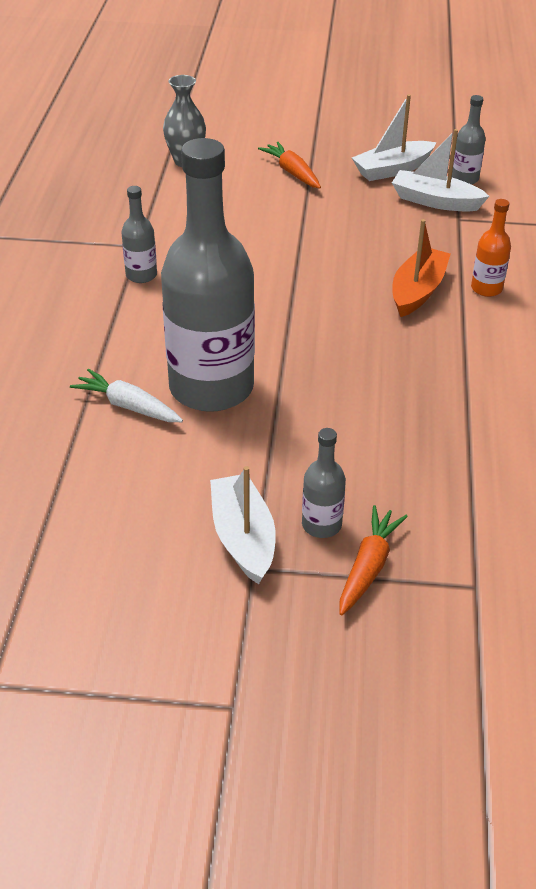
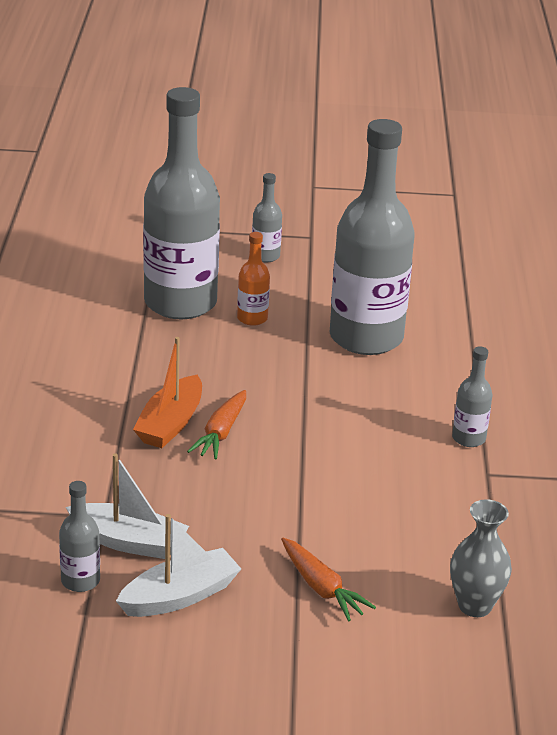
camera: 175 degrees right, 10 degrees down
white carrot [70,369,183,422] -> none
white boat [210,466,276,584] -> none
orange carrot [340,505,408,616] -> orange carrot moved to [187,390,246,459]
orange bottle [471,199,511,297] -> orange bottle moved to [237,232,270,326]
none -> grey bottle [143,87,220,319]

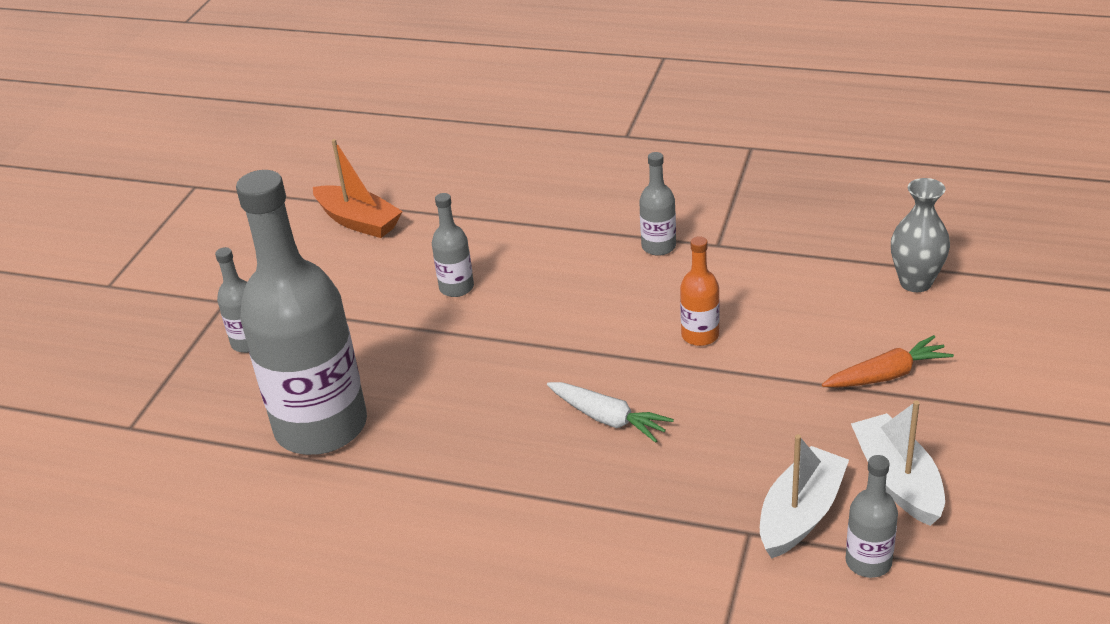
camera: 70 degrees left, 5 degrees up
orange boat [133,337,202,448] -> orange boat moved to [313,139,403,238]
orange carrot [187,390,246,459] -> white carrot [547,382,674,443]
orange bottle [237,232,270,326] -> orange bottle moved to [680,236,720,346]
grey bottle [330,119,415,355] -> grey bottle [432,193,474,297], size x0.42

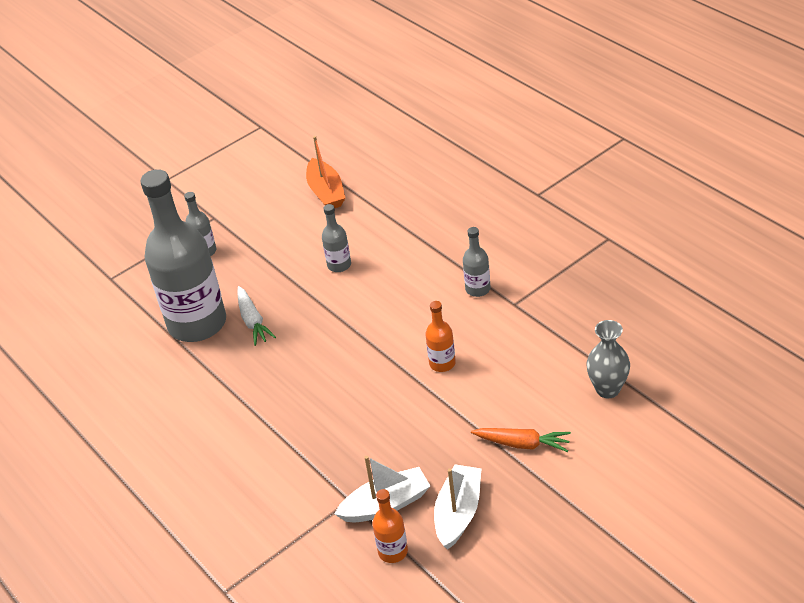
camera: 35 degrees right, 5 degrees up
white carrot [547,382,674,443] -> white carrot moved to [237,286,276,346]
grey bottle [846,455,898,578] -> orange bottle [372,489,408,563]

